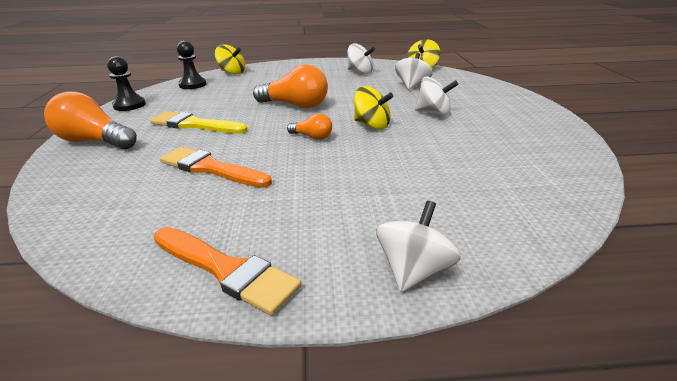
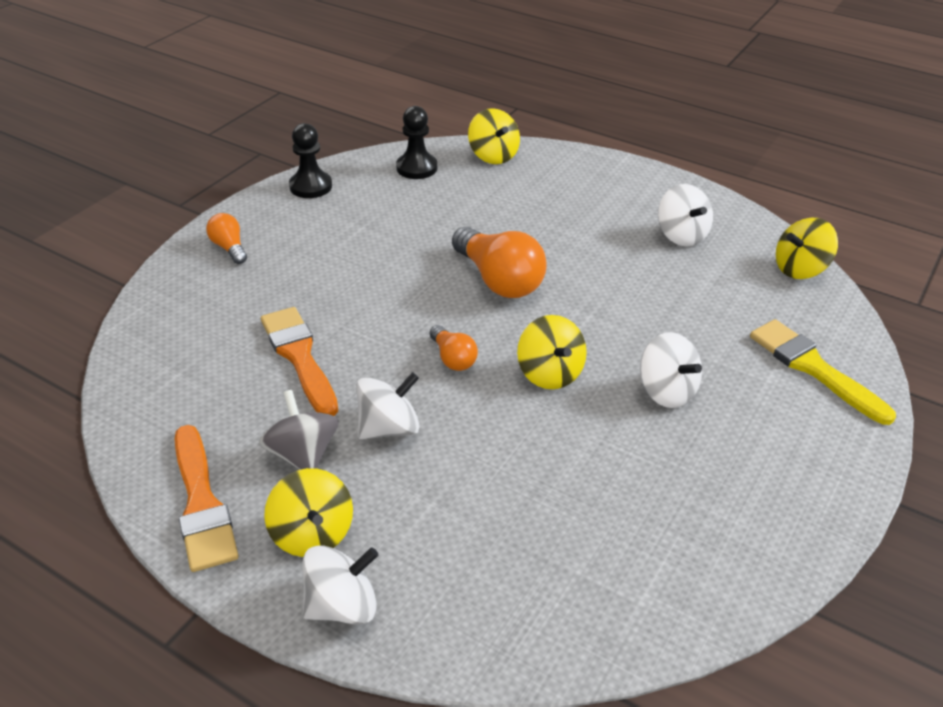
camera: 35 degrees right, 10 degrees up
orange light bulb [44,91,137,149] -> orange light bulb [206,213,247,264], size x0.52
yellow brush [150,112,248,134] -> yellow brush moved to [750,319,896,425]
white spinning top [395,53,433,89] -> white spinning top moved to [356,372,420,440]
none -> grey spinning top [259,390,339,470]
none -> yellow spinning top [264,468,353,557]

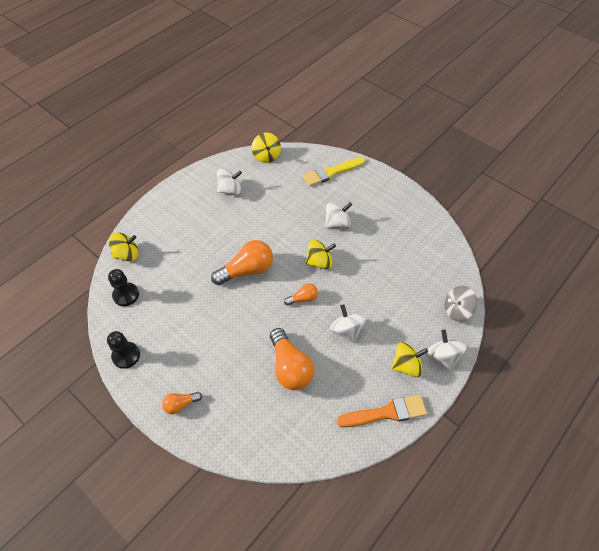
camera: 80 degrees left, 15 degrees up
grey spinning top [259,390,339,470] -> grey spinning top moved to [445,286,477,322]
orange brush [261,307,338,416] -> orange light bulb [270,328,314,390]

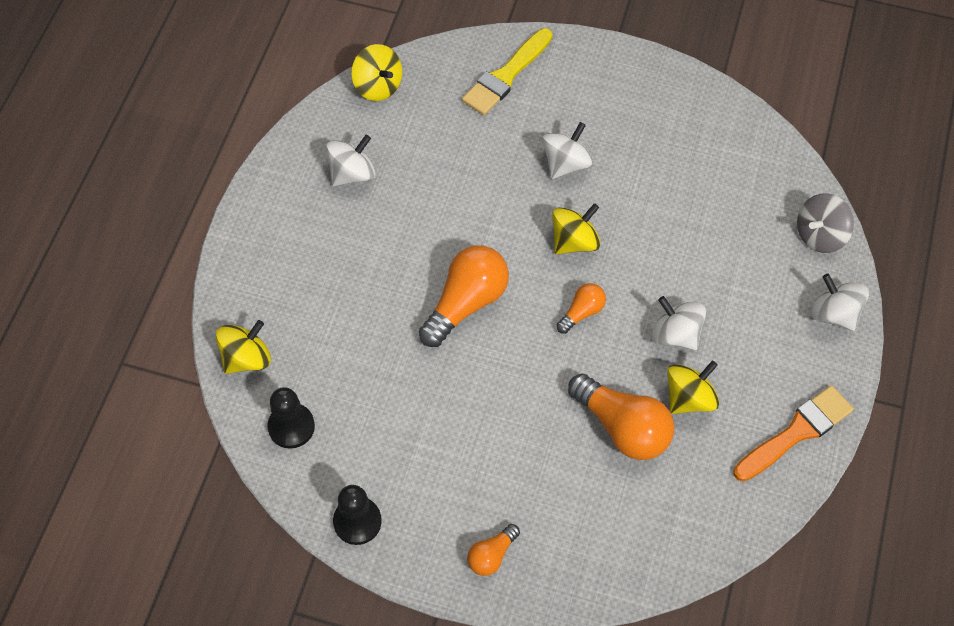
camera: 25 degrees left, 5 degrees up
yellow spinning top [392,342,428,377] -> yellow spinning top moved to [667,360,719,414]

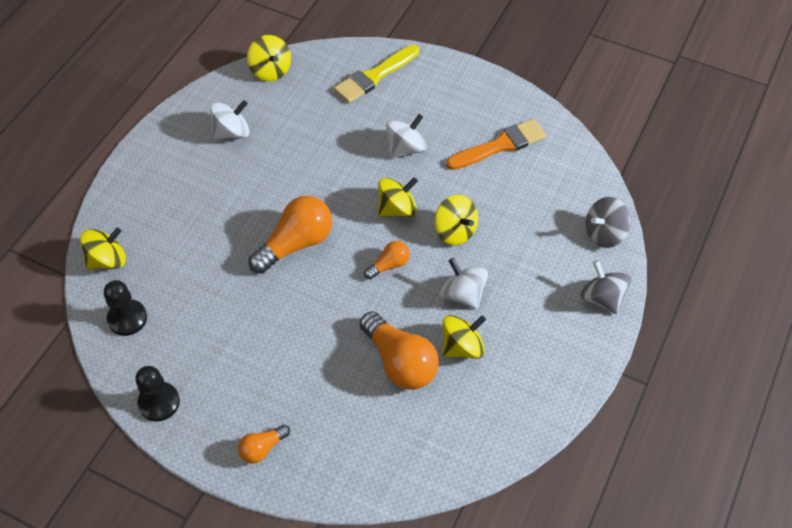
camera: 10 degrees right, 5 degrees down
orange brush [733,385,854,482] -> orange brush moved to [446,119,546,170]
white spinning top [811,273,869,331] -> grey spinning top [581,260,631,314]
none -> yellow spinning top [434,195,478,245]

